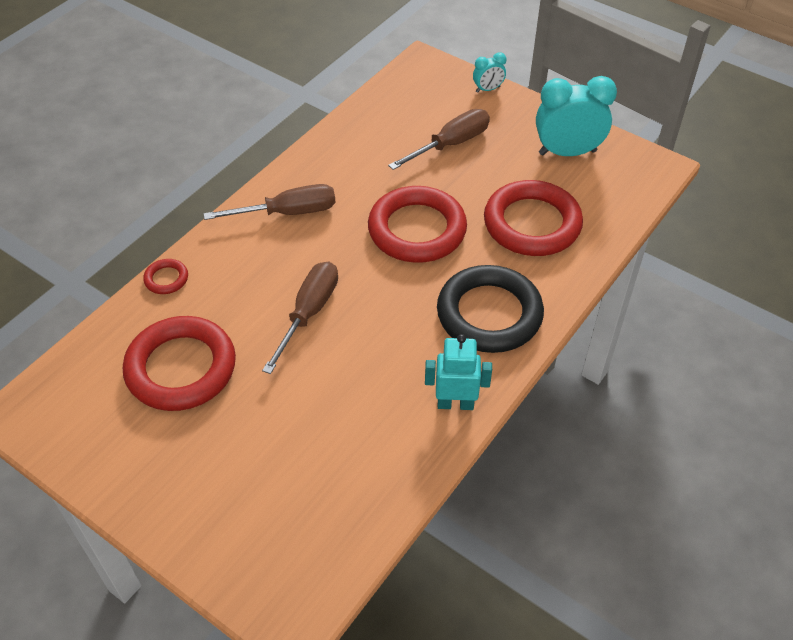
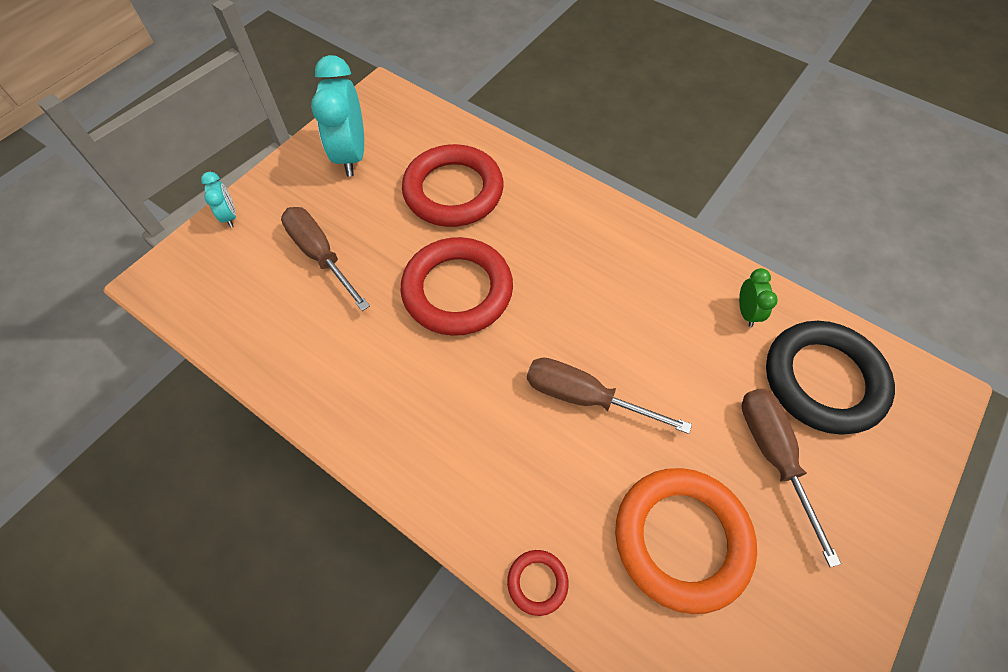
camera: 90 degrees left, 10 degrees up
red ring [123,316,236,411] -> orange ring [615,468,757,614]
brown screwdriver [204,184,335,220] -> brown screwdriver moved to [742,389,841,567]
turquoise robot [425,334,492,410] -> none
black ring [437,265,544,353] -> black ring moved to [766,321,895,435]
none -> green clock [739,268,778,327]

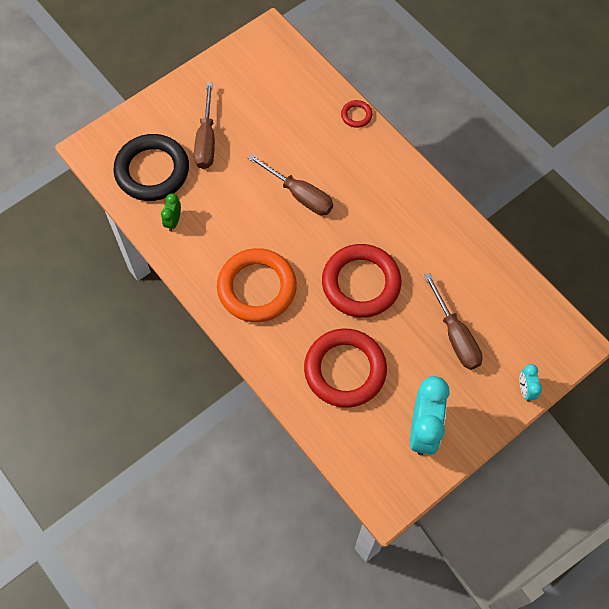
camera: 165 degrees left, 5 degrees up
orange ring [615,468,757,614] -> orange ring moved to [217,248,297,322]

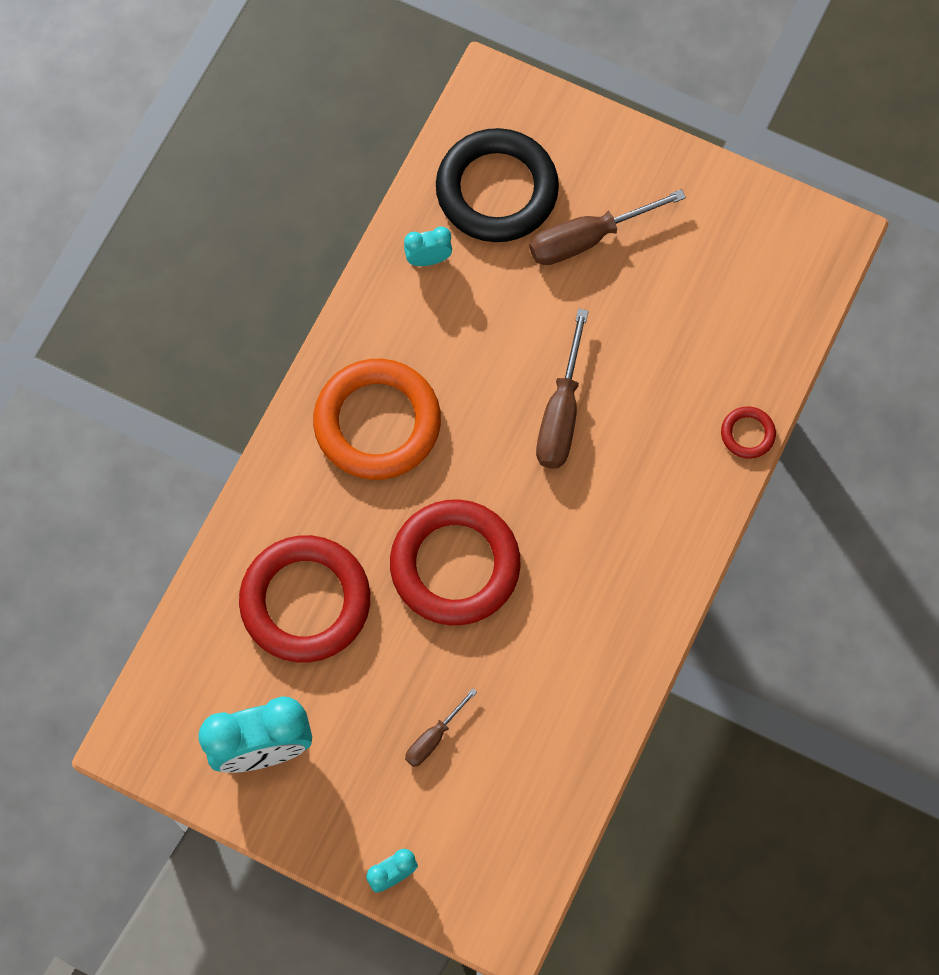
camera: 65 degrees right, 5 degrees up
green clock [161,193,181,231] -> turquoise clock [404,226,452,266]
brown screwdriver [424,273,483,370] -> brown screwdriver [405,688,477,767], size x0.55

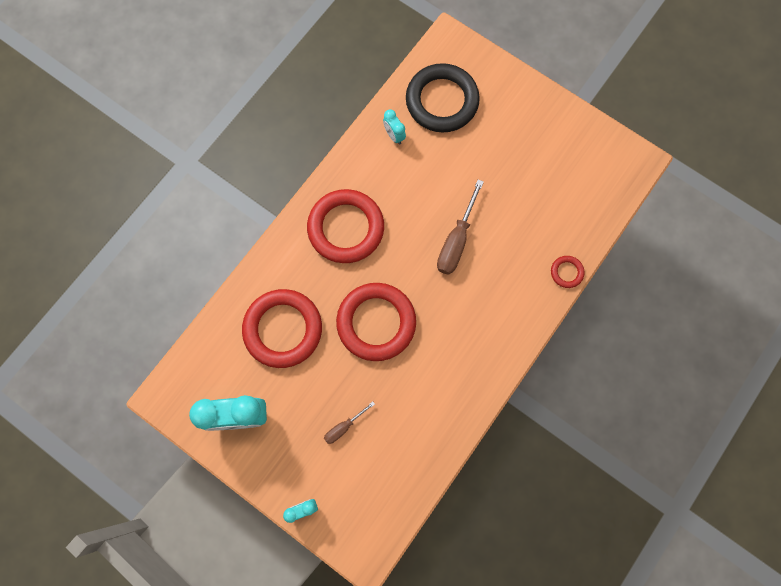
camera: 10 degrees right, 5 degrees up
orange ring [313,359,441,480] -> red ring [307,189,384,263]
turquoise clock [404,226,452,266] -> turquoise clock turned 120 degrees counterclockwise [383,109,406,145]
brown screwdriver [529,189,686,265] -> none

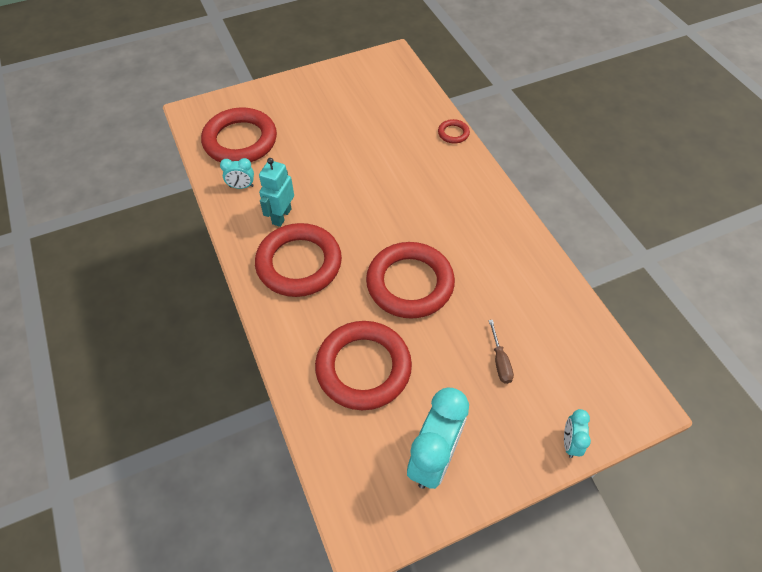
camera: 60 degrees left, 20 degrees down
black ring [406,63,480,133] -> red ring [201,107,277,162]
brown screwdriver [437,180,484,275] -> none
none -> turquoise robot [259,158,294,227]

